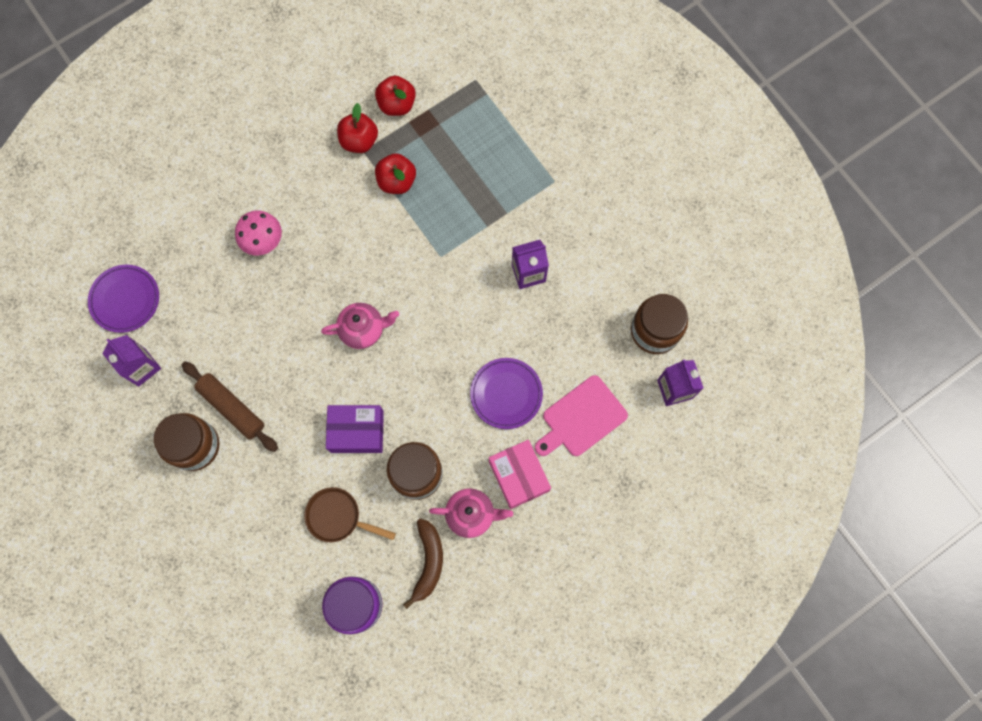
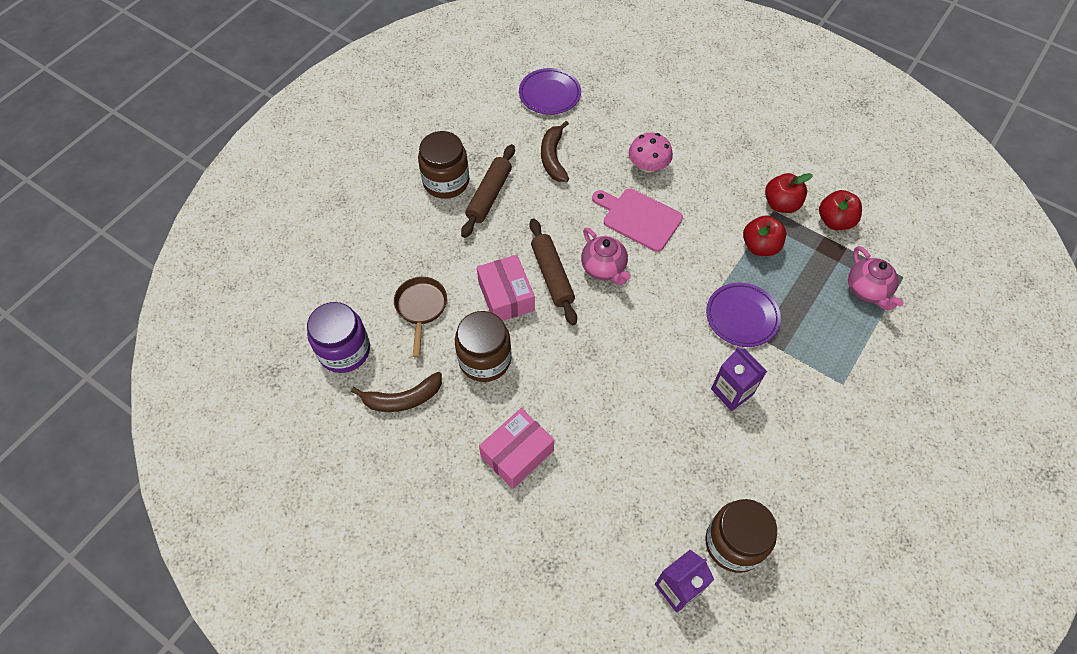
camera: 70 degrees right, 15 degrees down
purple carton [103,335,161,386] -> none
purple box [326,405,384,453] -> pink box [477,255,535,321]
pink teapot [429,488,513,538] -> pink teapot moved to [848,246,903,310]
purple plate [470,358,543,429] -> purple plate moved to [706,282,781,347]
pink cutting board [535,375,628,456] -> pink cutting board moved to [592,189,683,252]
none -> brown rolling pin [529,218,577,325]
none -> brown banana [541,121,569,182]

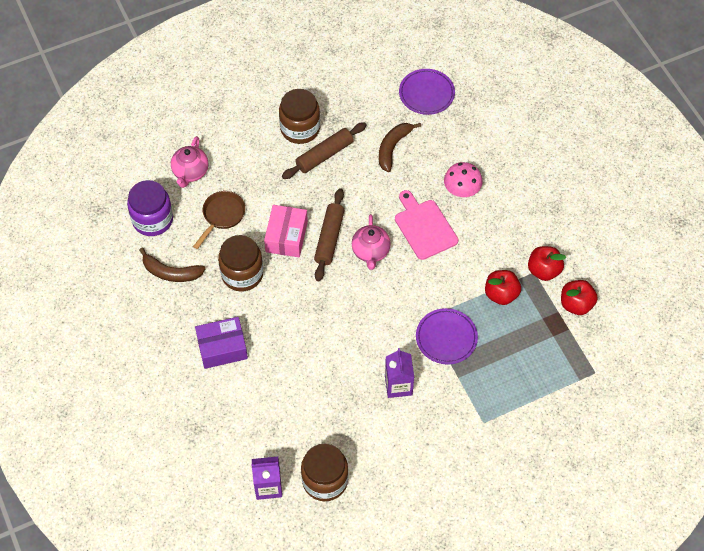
camera: 30 degrees right, 0 degrees up
pink box [479,408,554,489] -> purple box [195,317,248,369]
pink teapot [848,246,903,310] -> pink teapot moved to [171,136,208,188]

